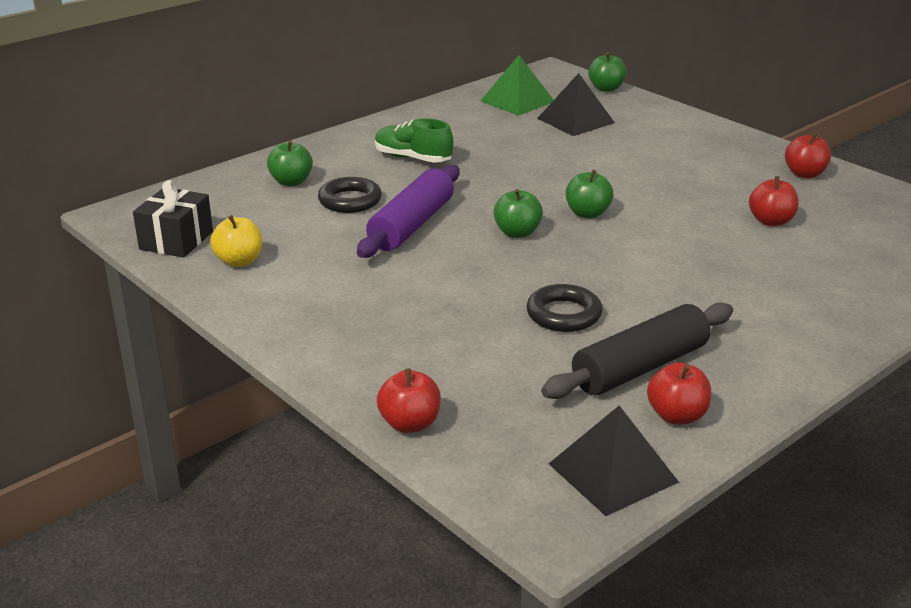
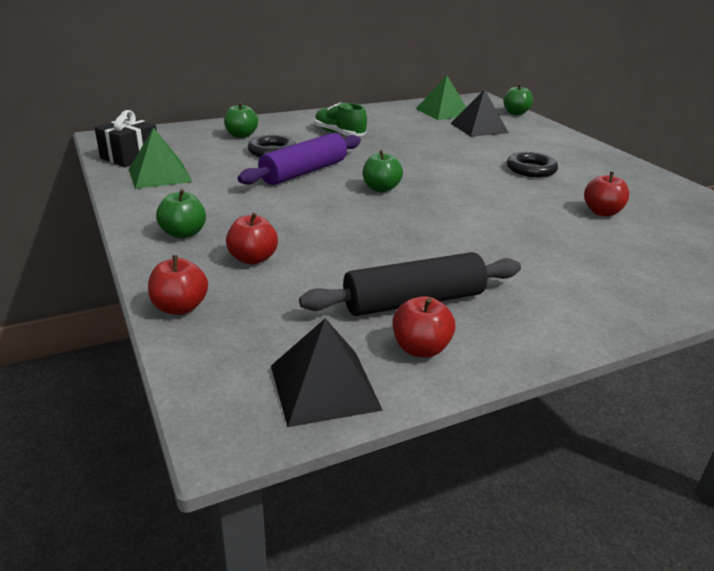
camera: 15 degrees right, 0 degrees up
yellow apple [210,215,262,267] -> green pyramid [129,127,192,189]
black ring [526,284,603,332] -> black ring moved to [507,152,558,177]
green apple [566,170,613,218] -> green apple moved to [156,189,206,239]
red apple [785,132,831,178] -> red apple moved to [226,213,278,265]

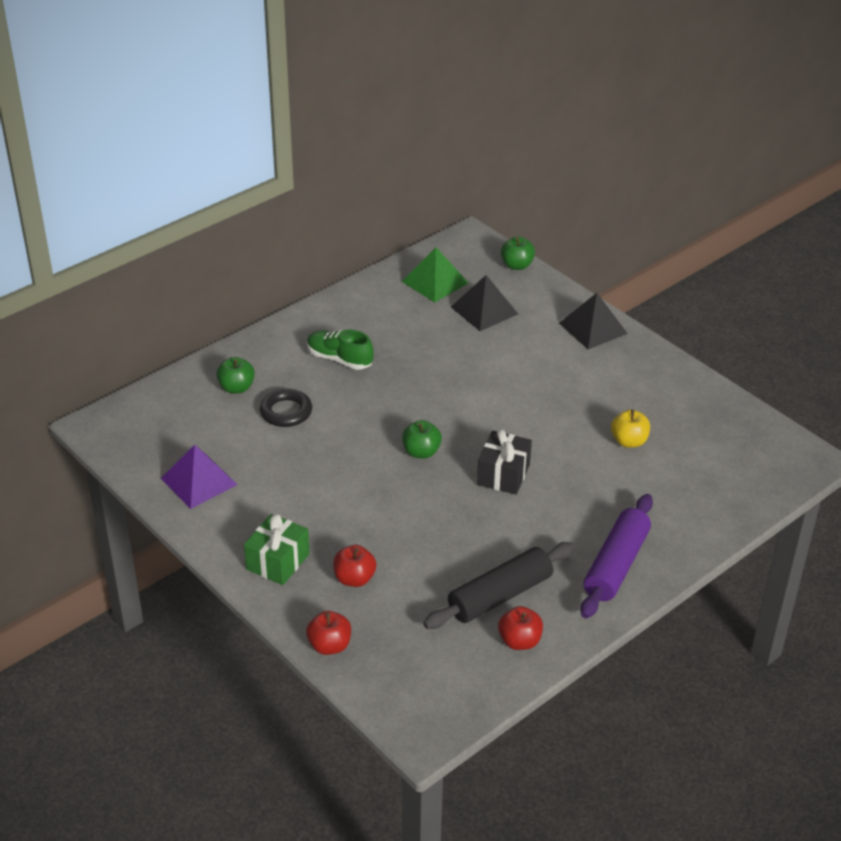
camera: 15 degrees left, 10 degrees up
black gift [95,110,157,167] -> black gift moved to [477,429,532,495]
green pyramid [129,127,192,189] -> purple pyramid [161,445,237,509]
green apple [156,189,206,239] -> green gift [244,514,310,585]
purple rolling pin [237,133,361,185] -> purple rolling pin moved to [580,494,653,618]
black pyramid [271,318,383,427] -> black pyramid moved to [559,293,628,349]
black ring [507,152,558,177] -> none
red apple [584,172,629,216] -> yellow apple [611,410,650,448]

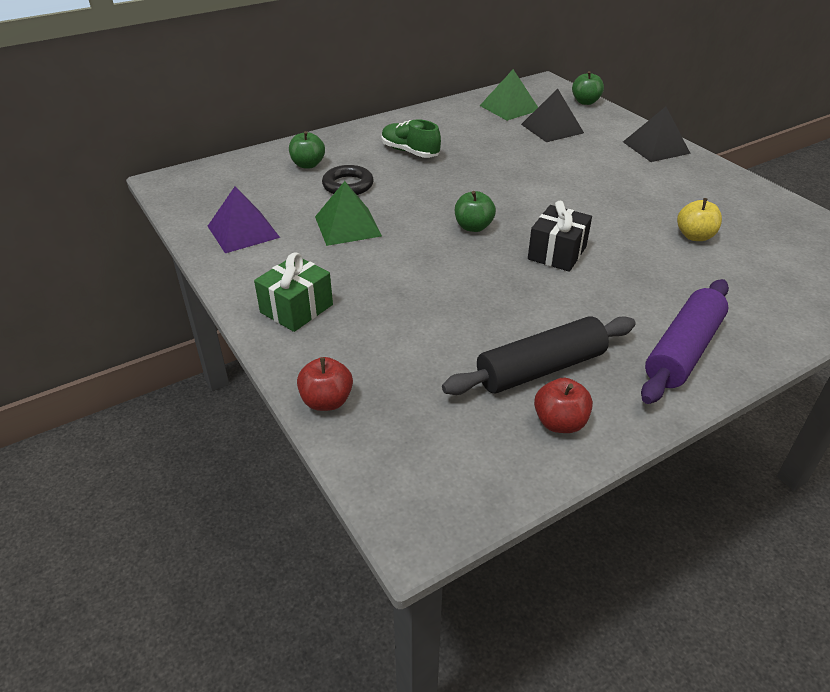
camera: 10 degrees right, 0 degrees up
red apple [333,545,377,587] -> none
none -> green pyramid [315,181,382,246]

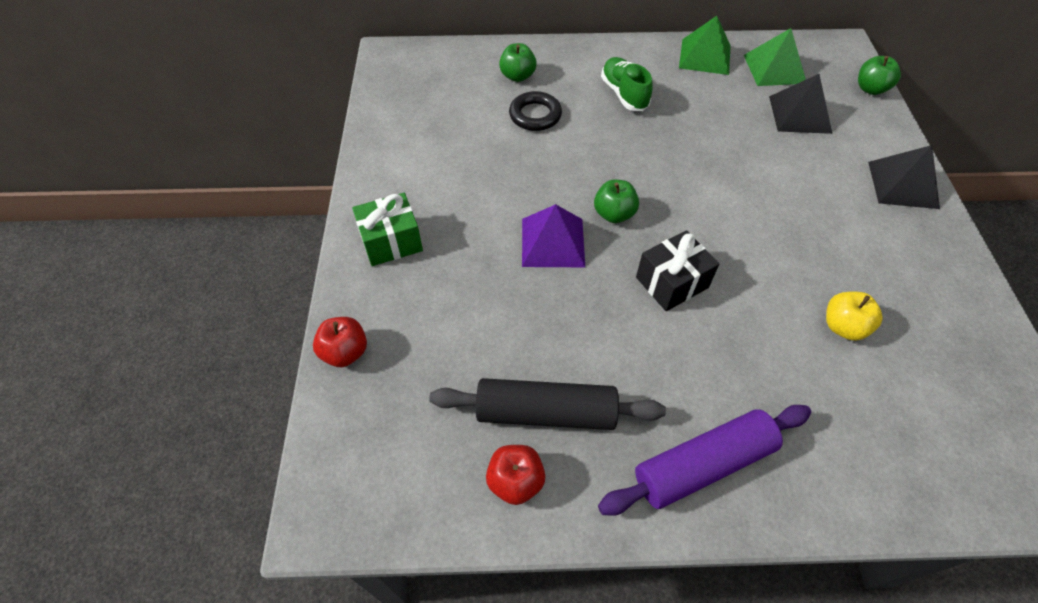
camera: 30 degrees right, 15 degrees up
purple pyramid [208,187,280,253] -> purple pyramid moved to [522,204,585,267]
green pyramid [315,181,382,246] -> green pyramid moved to [679,16,731,75]

